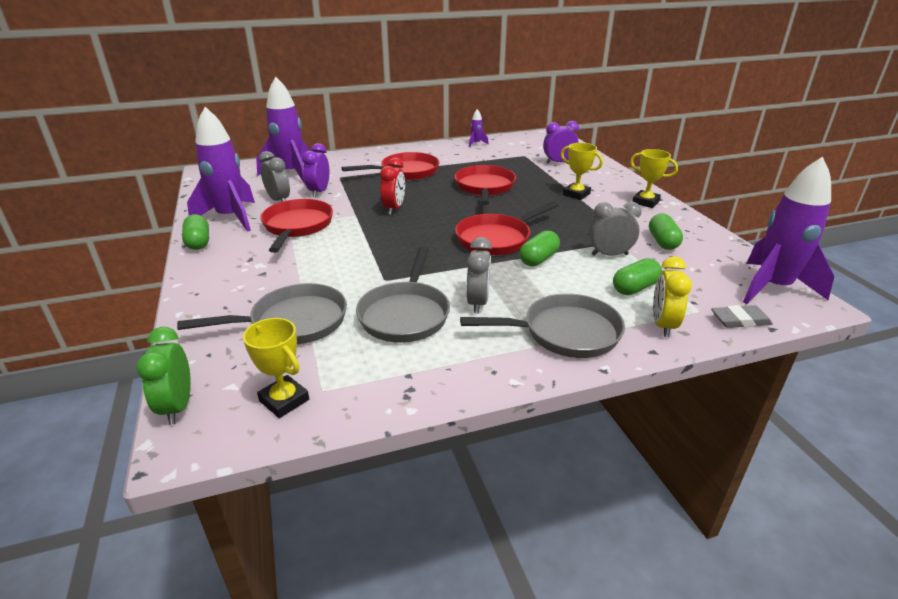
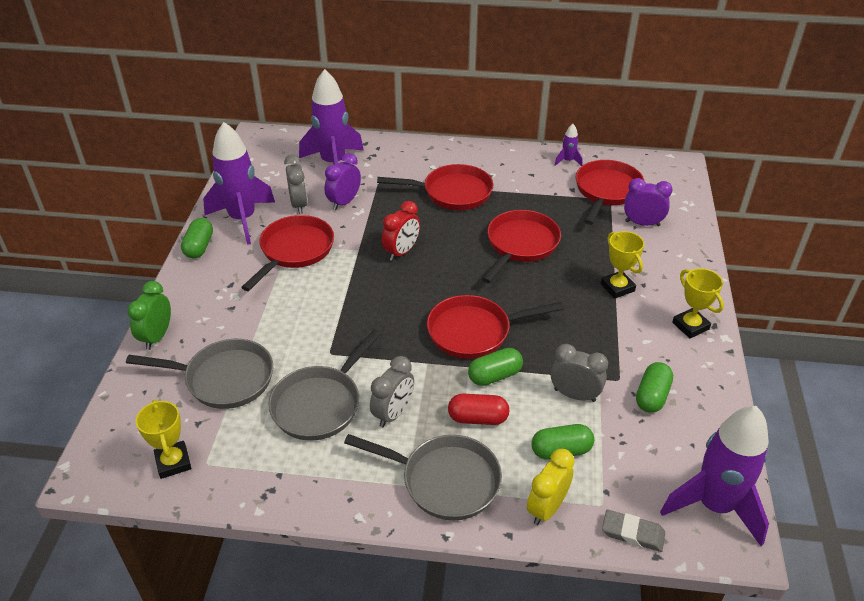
camera: 25 degrees right, 10 degrees up
green clock [136,327,191,425] -> green clock moved to [127,281,171,350]
none -> red capsule [448,394,510,425]
none -> red pan [576,160,644,225]

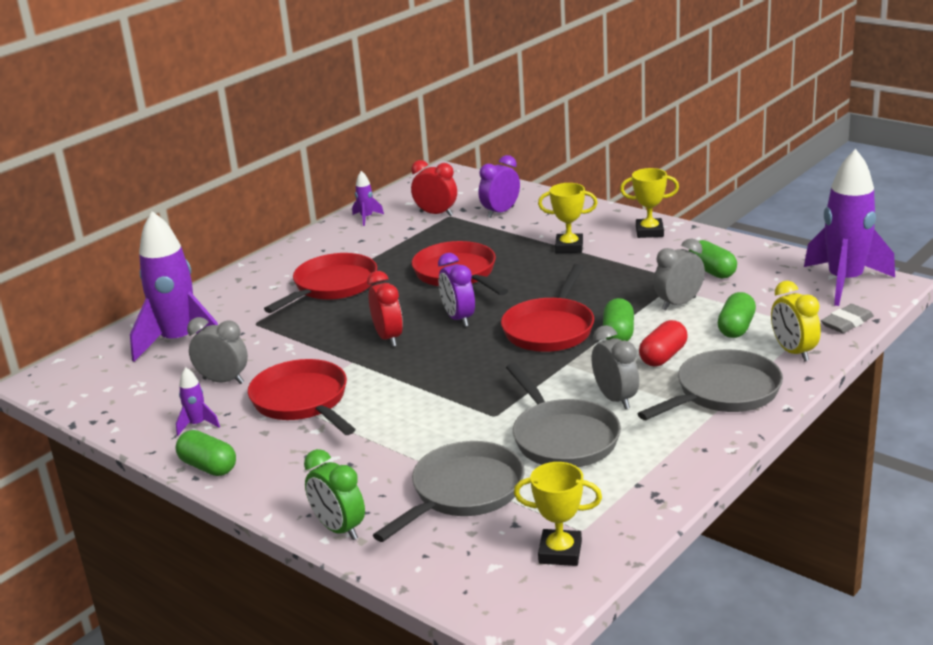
camera: 55 degrees left, 15 degrees down
purple rocket [203,122,275,245] -> purple rocket [176,367,220,436], size x0.42
purple clock [324,153,361,210] -> purple clock moved to [438,253,475,327]
red pan [576,160,644,225] -> red clock [411,160,457,216]

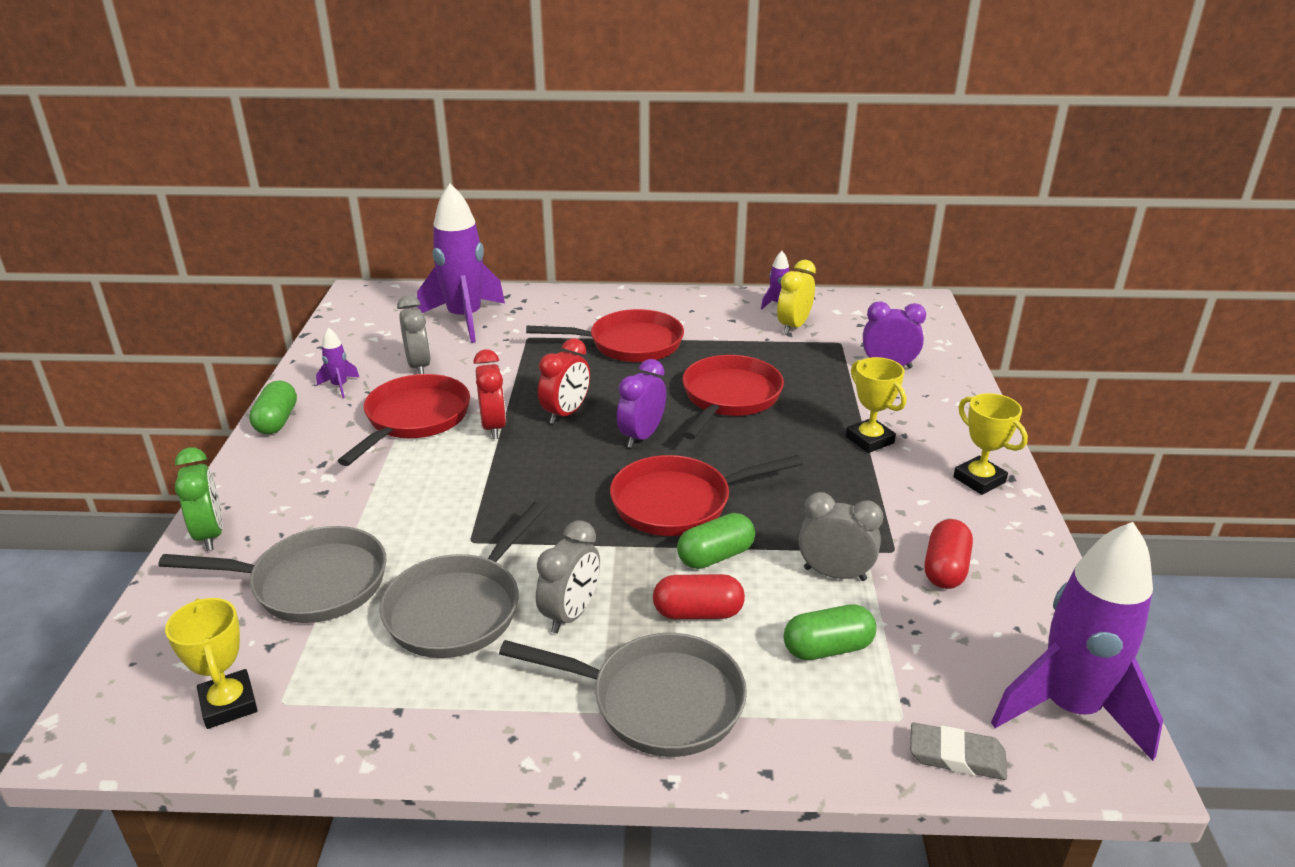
camera: 50 degrees right, 5 degrees up
green clock [304,449,365,540] -> green clock turned 150 degrees clockwise [175,447,223,551]
red clock [411,160,457,216] -> red clock moved to [473,349,506,439]
green capsule [689,240,737,279] -> red capsule [925,519,973,589]
yellow clock [771,281,821,362] -> yellow clock moved to [777,260,816,334]

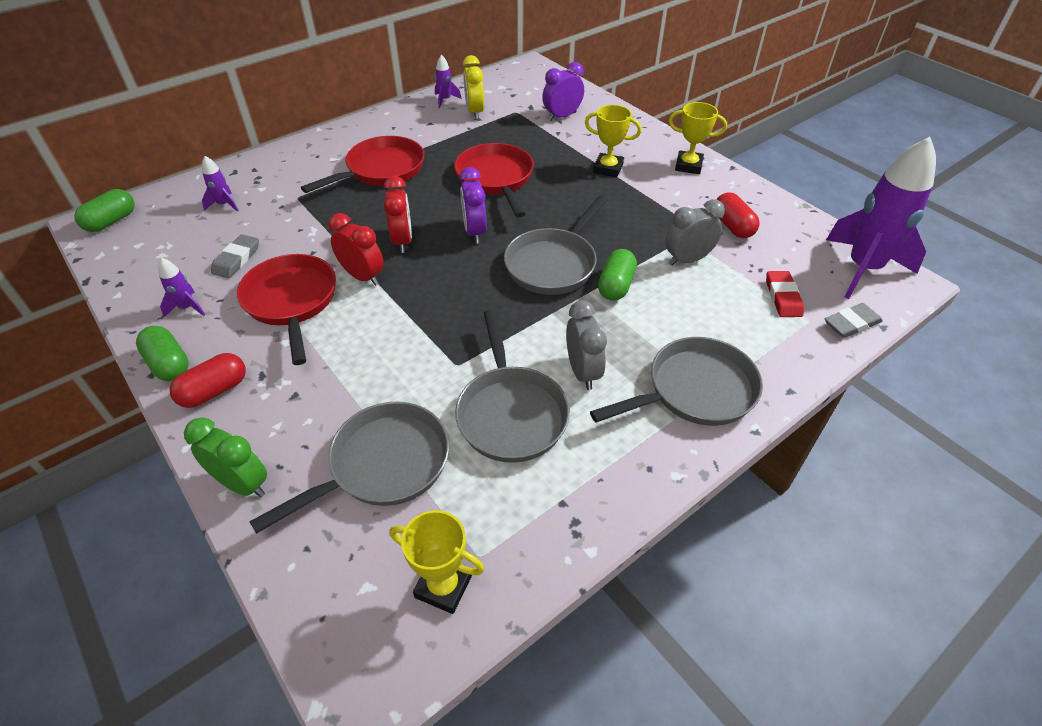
camera: 40 degrees left, 15 degrees up
grey clock [397,295,431,374] -> grey eraser [211,234,259,278]
purple rocket [417,183,505,343] -> purple rocket [202,156,239,212], size x0.42
red pan [610,455,803,536] -> grey pan [504,196,607,295]
red capsule [653,574,745,619] -> red capsule moved to [170,353,246,408]
green capsule [784,604,876,660] -> green capsule moved to [75,189,135,232]
none -> red eraser [766,271,804,317]

